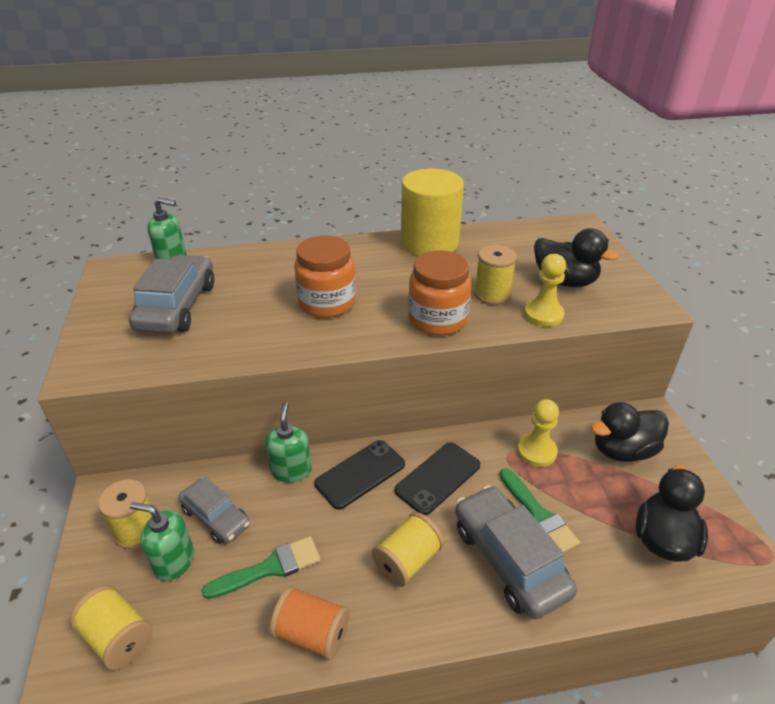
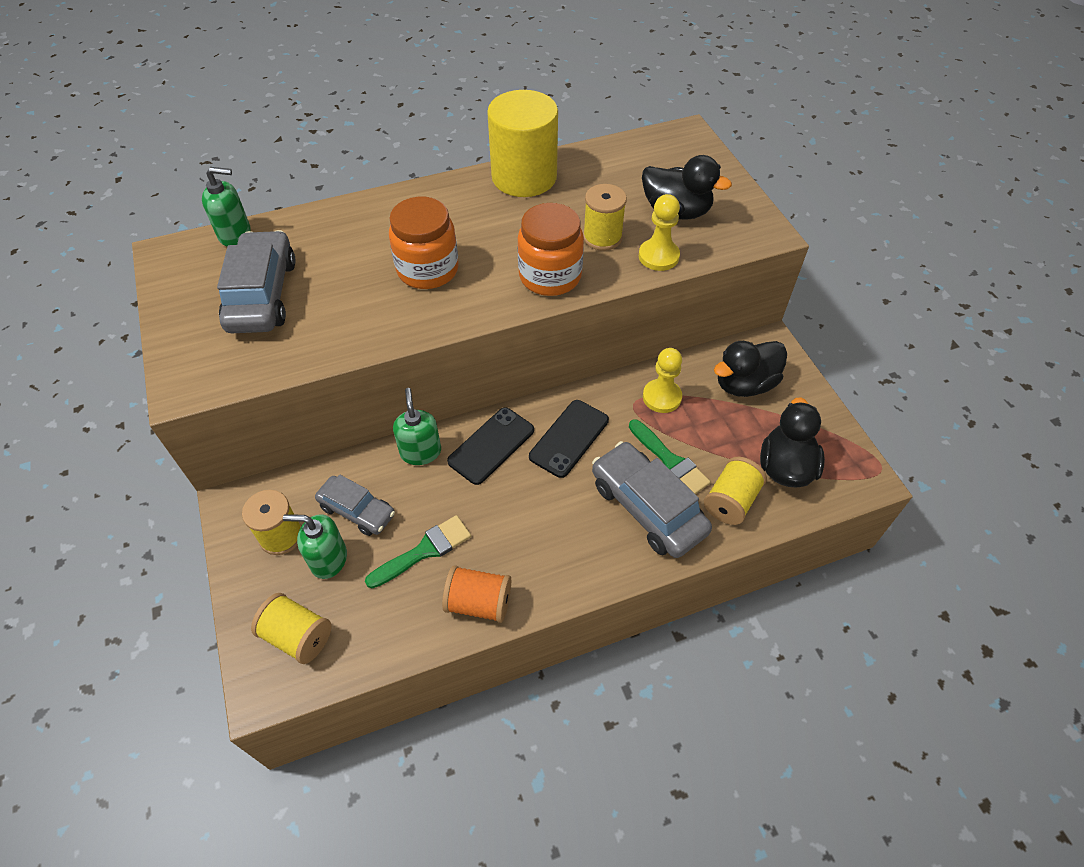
camera: 10 degrees left, 15 degrees up
yellow spool [372,512,444,587] -> yellow spool moved to [704,457,767,525]

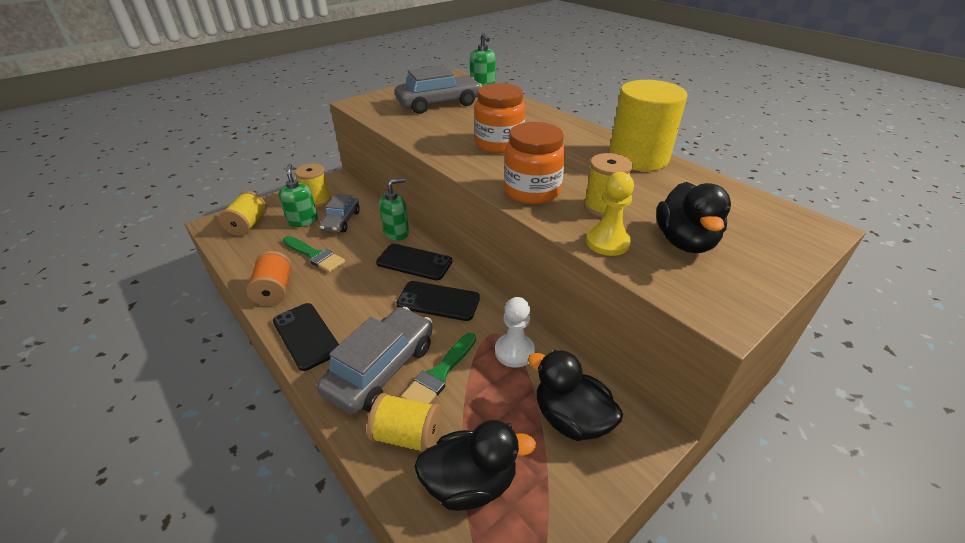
camera: 70 degrees right, 15 degrees down
yellow pawn [643,348,682,413] -> white pawn [495,297,535,368]
none -> black phone [273,303,339,371]

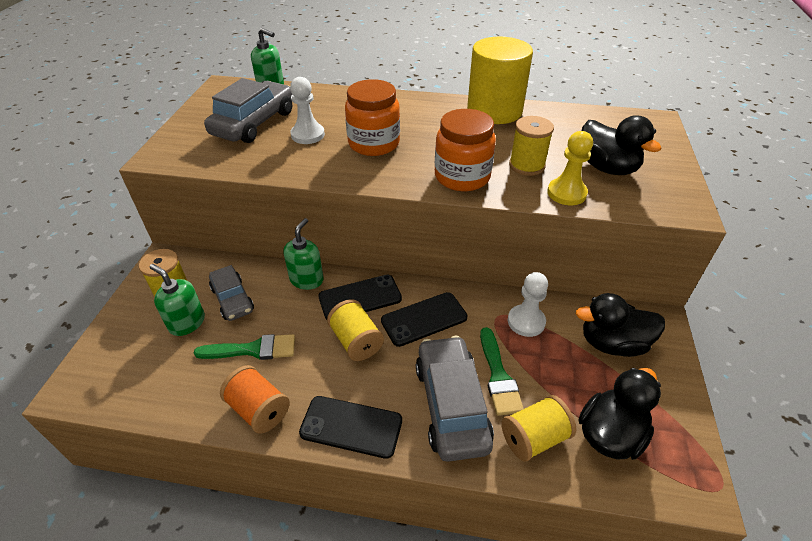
camera: 40 degrees left, 5 degrees up
yellow spool [219,191,267,236] -> yellow spool moved to [327,299,384,361]
none -> white pawn [290,77,325,144]

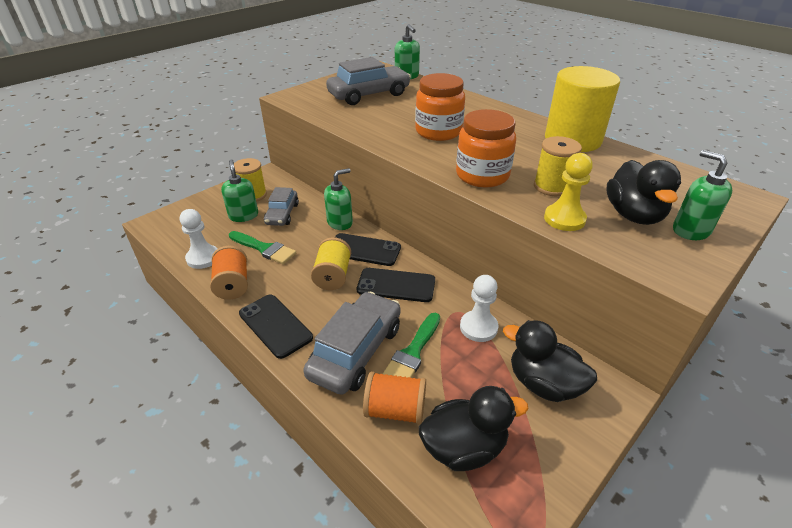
camera: 35 degrees right, 5 degrees down
white pawn [290,77,325,144] -> white pawn moved to [180,209,218,269]
yellow spool [501,395,576,462] -> orange spool [363,371,426,425]
none -> green soap dispenser [673,150,732,240]

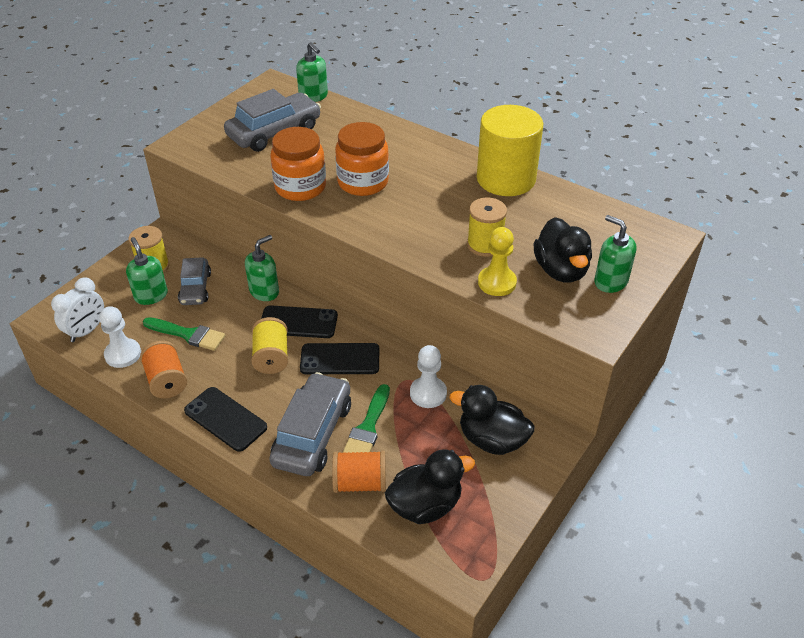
camera: 10 degrees left, 5 degrees up
orange jar [456,109,516,187] -> orange jar moved to [270,127,326,201]
none -> white clock [51,277,104,342]

